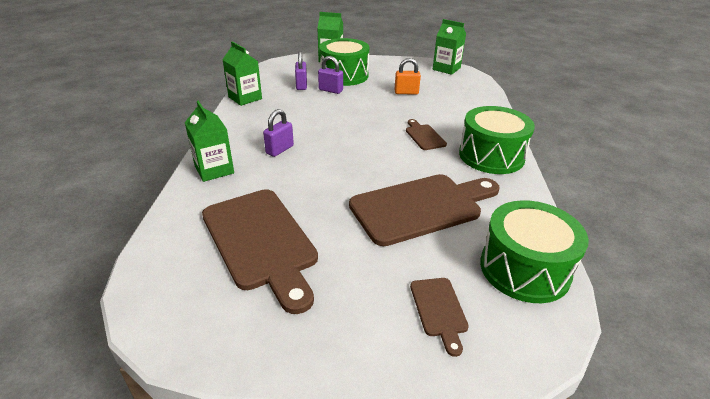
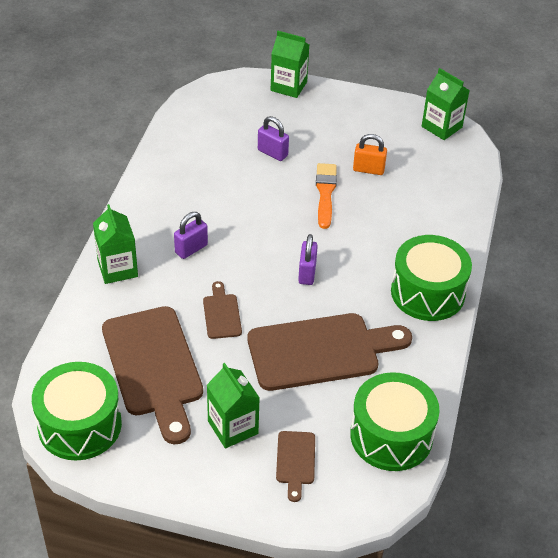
camera: 10 degrees right, 10 degrees up
green carton [222,42,262,106] -> green carton moved to [207,363,260,448]
purple padlock [295,51,307,90] -> purple padlock moved to [298,234,318,285]
green drum [319,38,369,86] -> green drum moved to [32,362,122,460]
brown cutting board [406,119,447,150] -> brown cutting board moved to [203,281,242,339]
none -> orange brush [316,163,337,229]

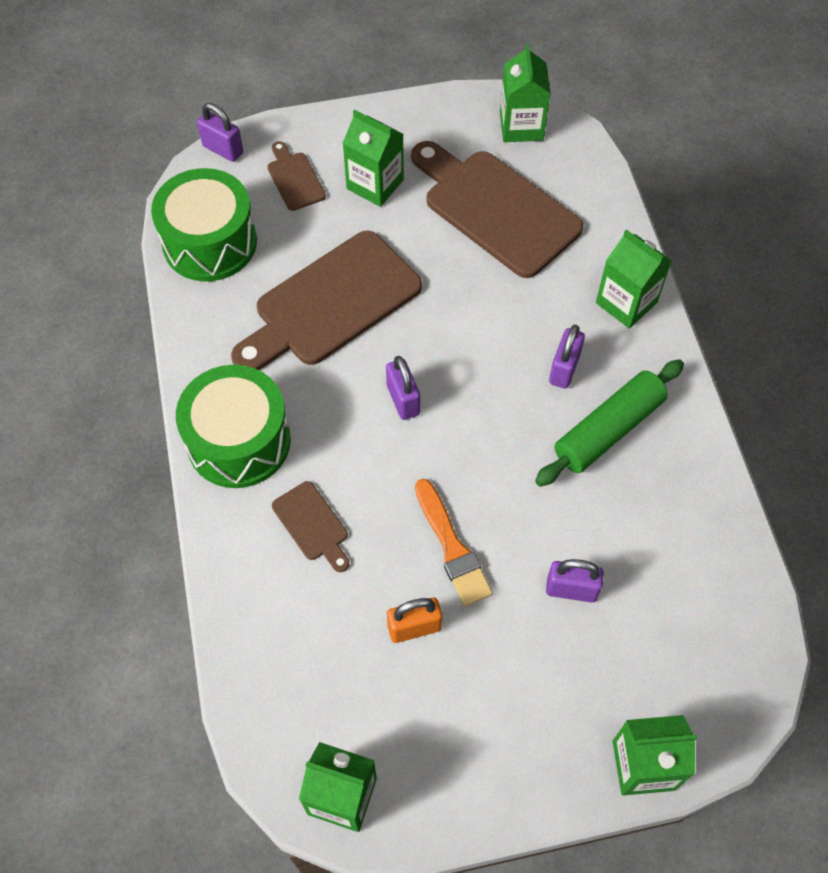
camera: 155 degrees right, 15 degrees up
green drum [32,362,122,460] -> green carton [500,44,551,142]
brown cutting board [203,281,242,339] -> brown cutting board moved to [272,481,349,572]
none -> purple padlock [197,103,243,162]
none -> green rolling pin [535,359,684,487]

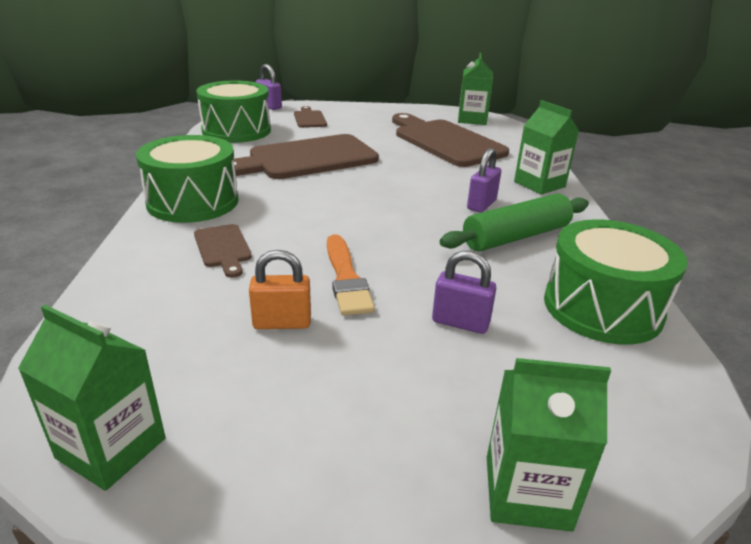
camera: 10 degrees right, 30 degrees down
green carton [343,110,404,207] -> none
purple padlock [386,356,420,420] -> none
none -> green drum [544,219,688,345]

